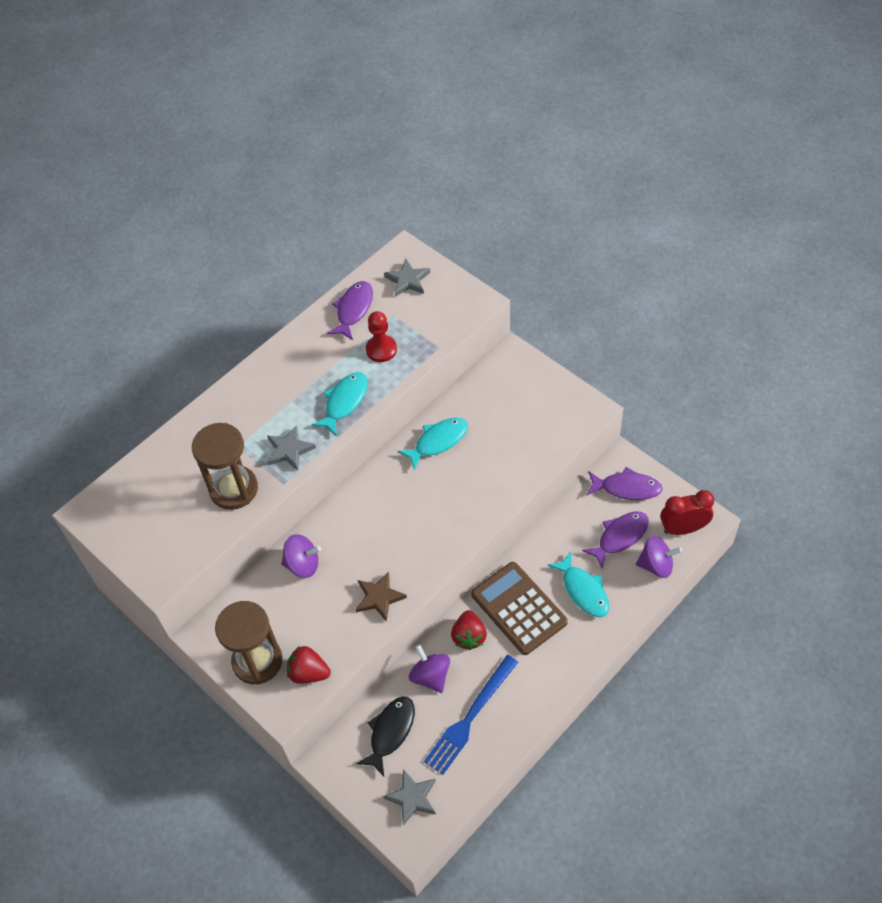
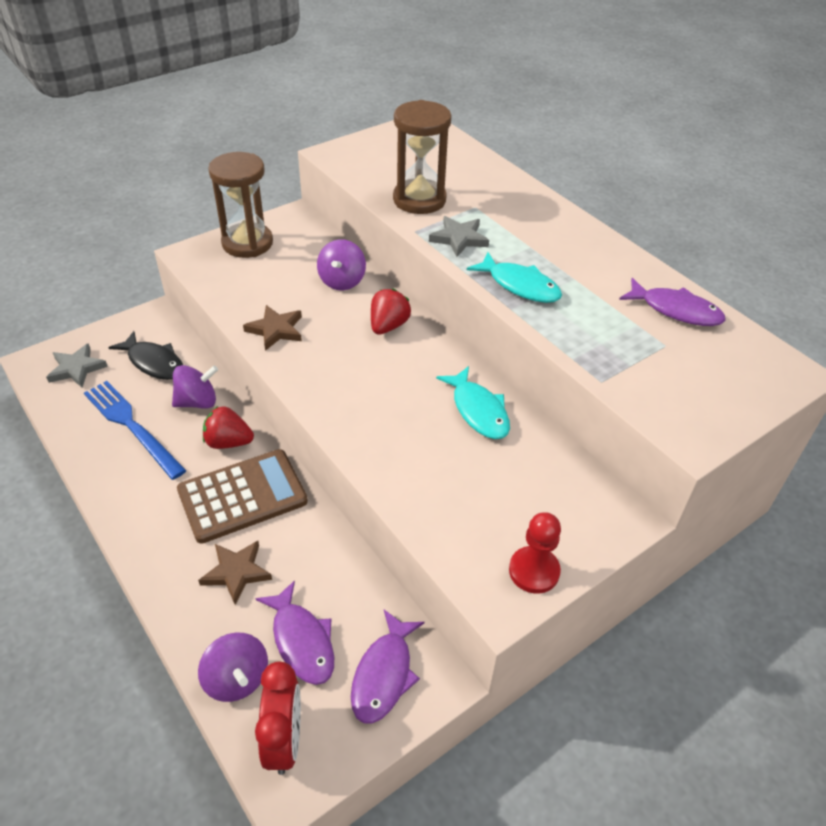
camera: 95 degrees right, 10 degrees down
red strawberry [287,646,331,684] -> red strawberry moved to [371,289,411,335]
red pawn [366,311,397,362] -> red pawn moved to [509,512,561,594]
grey star [384,259,430,297] -> none
turquoise fish [547,552,609,617] -> brown star [198,541,272,605]
purple spinning top [636,536,682,578] -> purple spinning top turned 45 degrees counterclockwise [198,632,268,702]

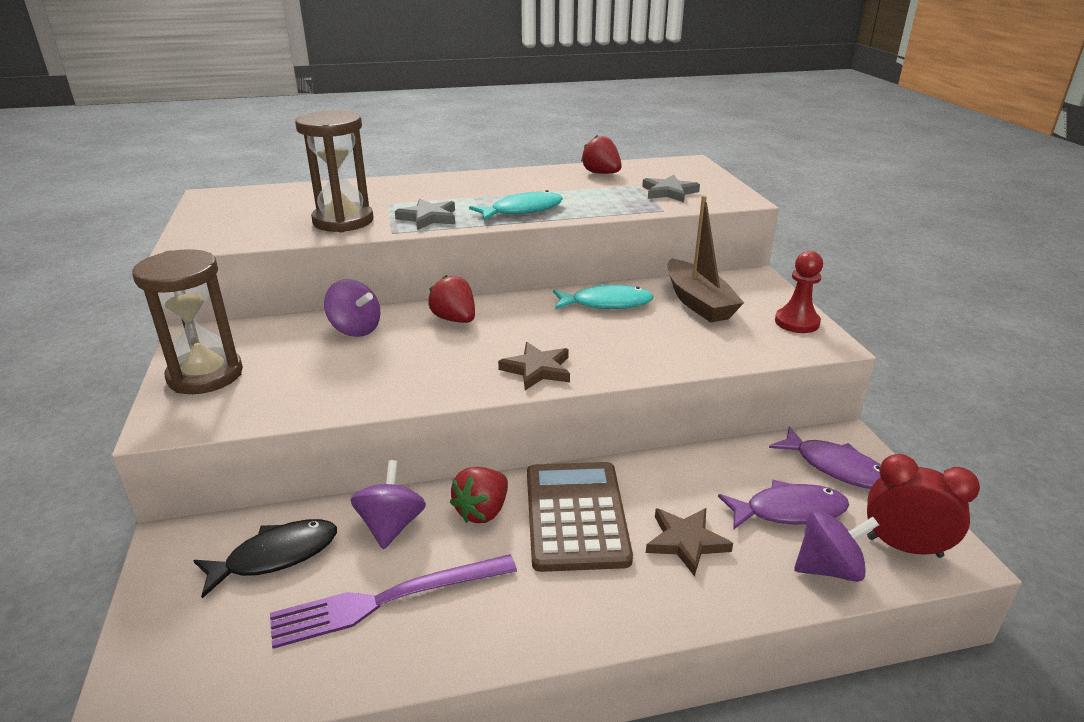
camera: 65 degrees left, 15 degrees down
grey star [46,343,108,387] -> grey star moved to [642,175,700,202]
blue fork [84,381,187,480] -> purple fork [270,554,517,649]
brown star [243,305,302,351] -> brown star moved to [498,342,570,390]
purple fish [619,278,726,326] -> red strawberry [581,135,622,174]
none -> brown boat [667,195,744,323]

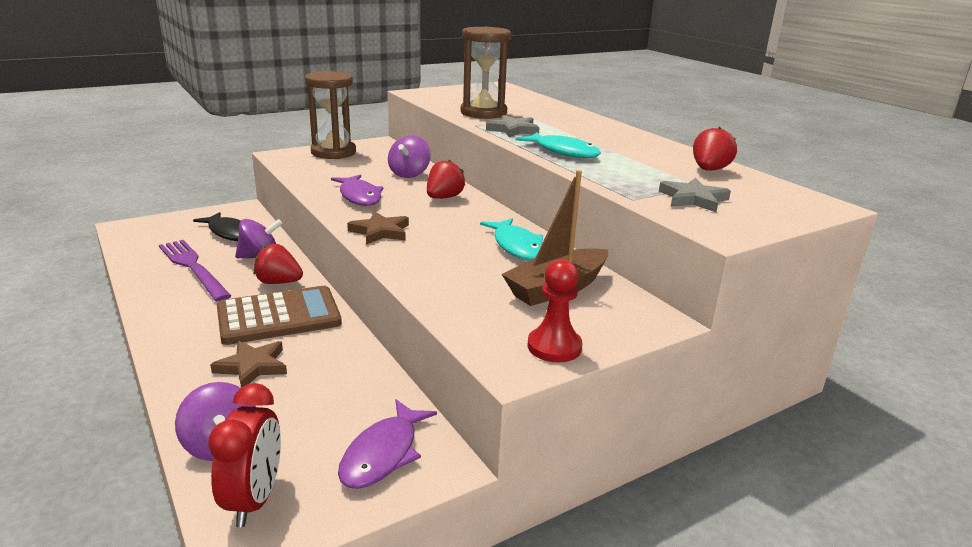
camera: 70 degrees right, 5 degrees down
purple fish [718,480,849,530] -> purple fish moved to [331,174,383,206]

